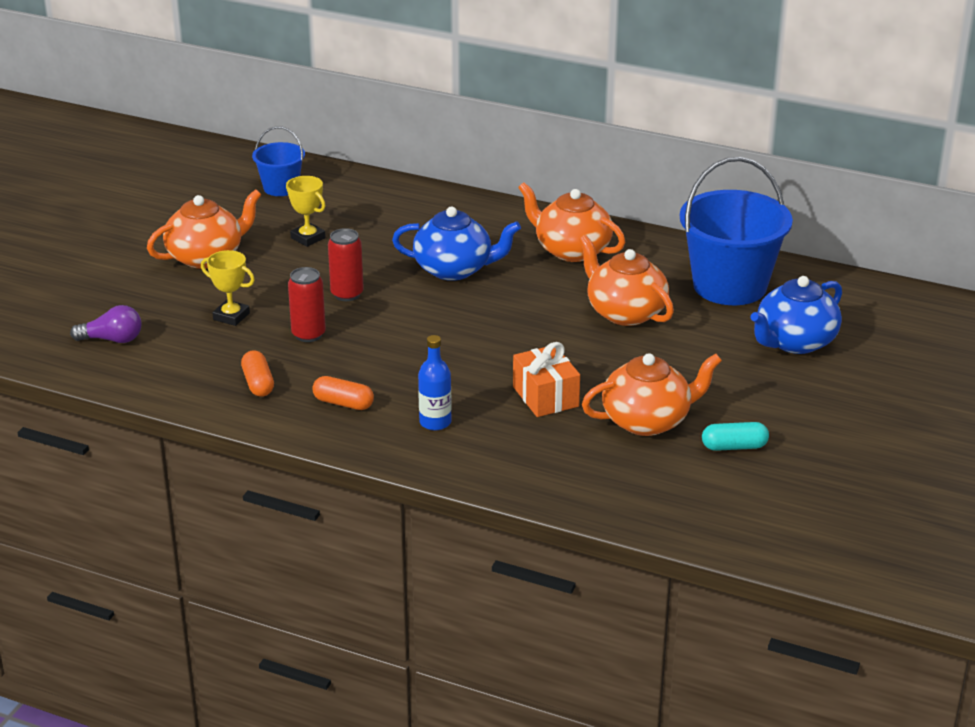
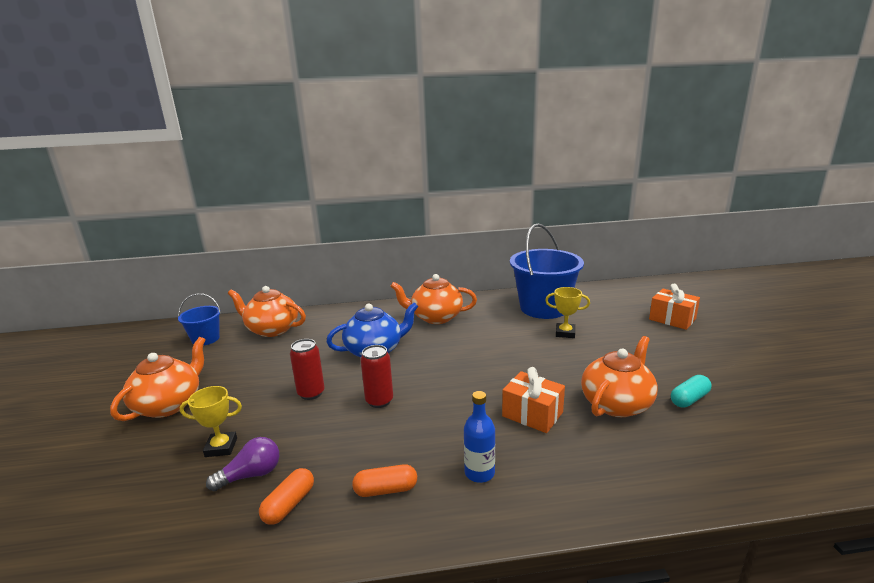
camera: 30 degrees left, 10 degrees down
purple light bulb [70,305,142,343] -> purple light bulb moved to [206,437,279,491]
orange capsule [241,350,274,397] -> orange capsule turned 75 degrees clockwise [259,468,314,525]
yellow trophy [286,176,326,247] -> yellow trophy moved to [545,287,590,338]
red can [288,267,326,342] -> red can moved to [361,345,393,408]
orange teapot [579,235,674,326] -> orange teapot moved to [228,286,306,337]
blue teapot [750,276,842,354] -> none
none -> orange gift [649,284,700,330]

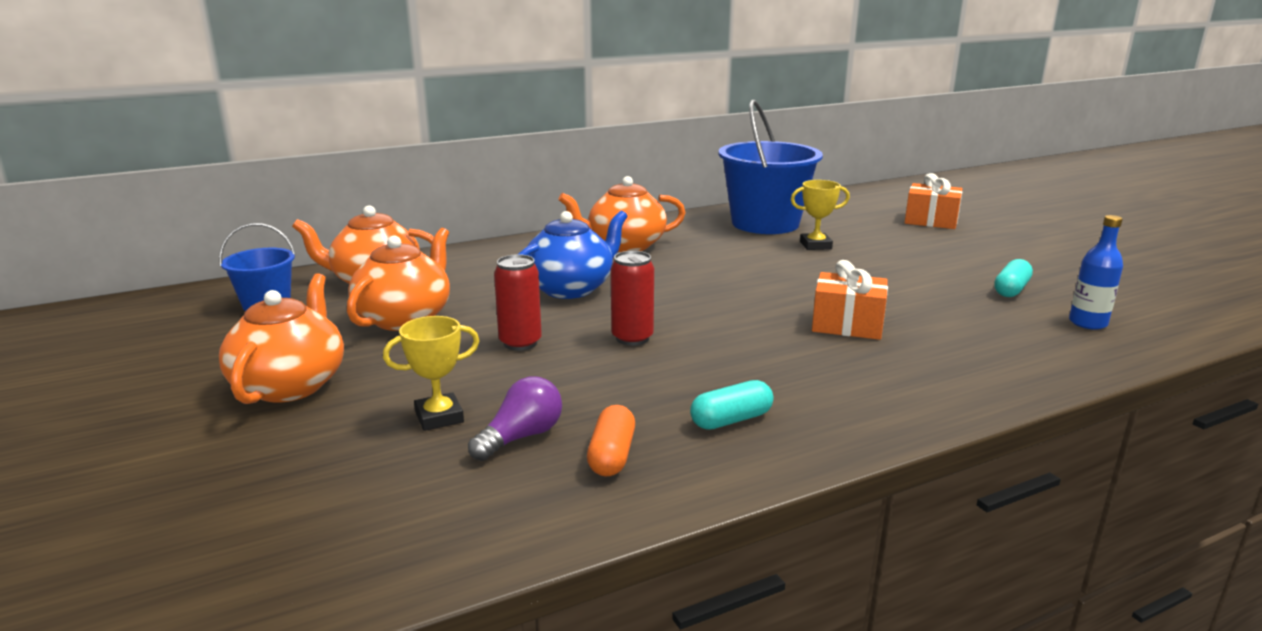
camera: 20 degrees left, 0 degrees up
orange capsule [352,464,417,497] -> turquoise capsule [690,380,773,430]
blue bottle [464,391,495,483] -> blue bottle moved to [1069,215,1123,330]
orange teapot [581,336,658,417] -> orange teapot moved to [347,228,450,331]

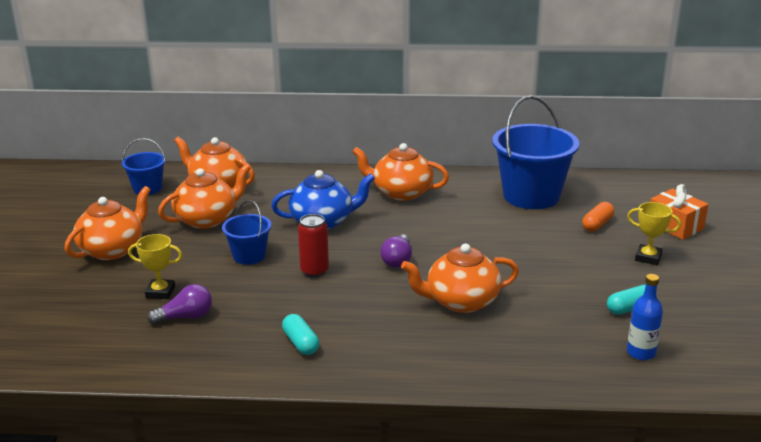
camera: 30 degrees right, 5 degrees up
red can [494,254,542,351] -> blue bucket [222,200,271,265]
orange capsule [587,405,635,476] -> orange capsule moved to [582,202,614,232]
turquoise capsule [690,380,773,430] -> turquoise capsule turned 60 degrees clockwise [282,314,319,355]
yellow trophy [791,180,850,250] -> yellow trophy moved to [627,202,681,265]
orange gift [812,260,888,340] -> orange teapot [401,244,519,313]
none -> purple light bulb [380,234,412,268]

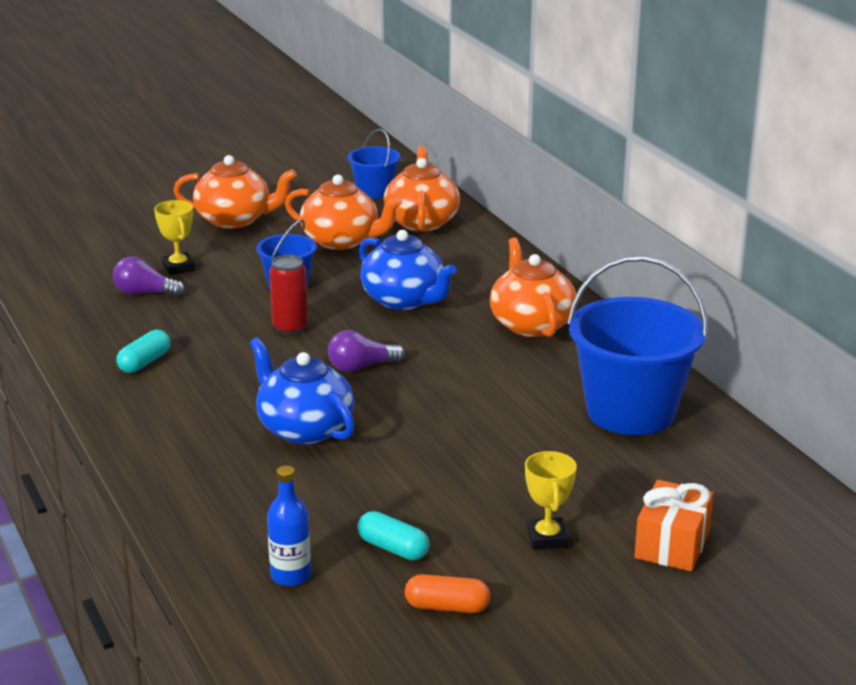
camera: 60 degrees right, 0 degrees up
purple light bulb [147,284,212,325] -> purple light bulb turned 150 degrees clockwise [113,256,185,297]
orange teapot [401,244,519,313] -> blue teapot [250,337,354,445]
orange capsule [582,202,614,232] -> orange capsule moved to [405,574,490,613]

